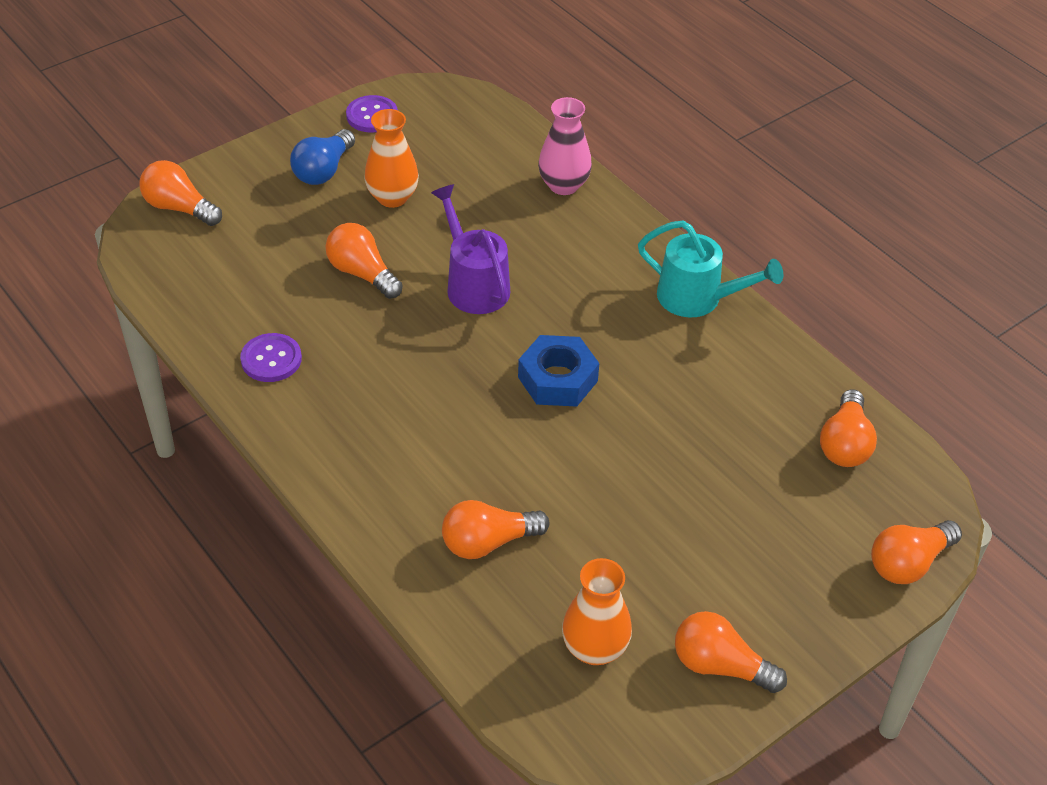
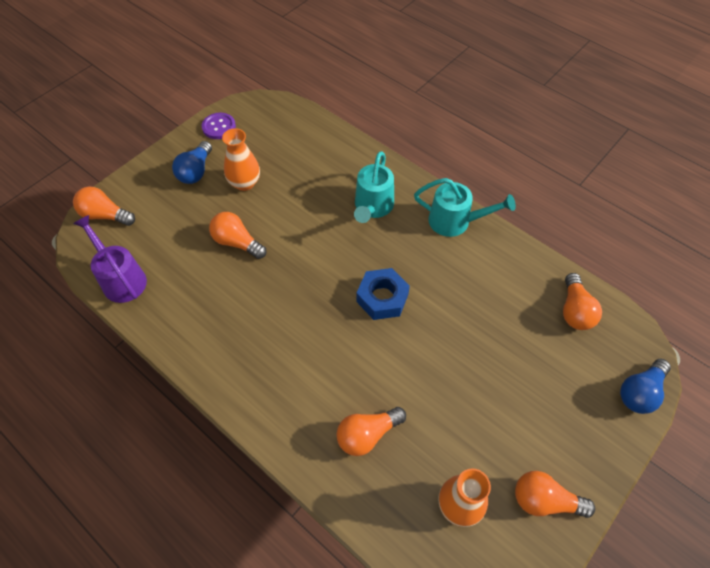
camera: 10 degrees left, 10 degrees up
purple button [240,333,302,382] -> none
purple watering can [431,184,510,314] -> purple watering can moved to [73,215,147,303]
pink vase [538,97,592,195] -> none
orange light bulb [871,520,962,584] -> blue light bulb [620,359,671,414]
none -> turquoise watering can [354,151,394,223]

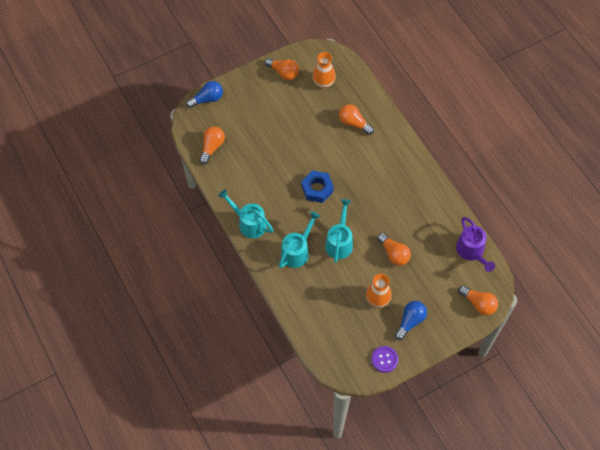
camera: 160 degrees left, 5 degrees up
orange light bulb [336,407,406,456] -> orange light bulb turned 135 degrees counterclockwise [339,104,374,135]
none -> turquoise watering can [325,199,353,263]

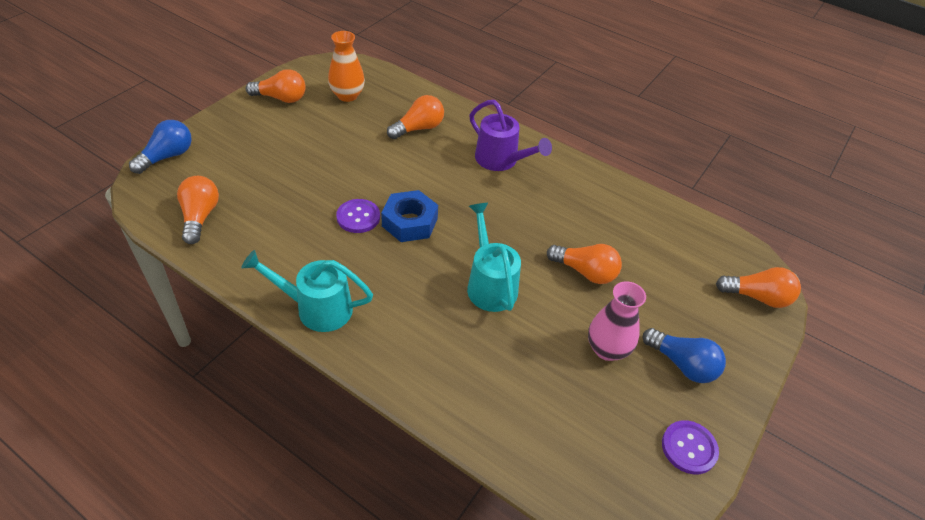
camera: 30 degrees left, 15 degrees down
turquoise watering can [279,211,321,268] -> none
orange light bulb [339,104,374,135] -> orange light bulb turned 135 degrees clockwise [387,95,444,139]
orange vase [366,274,392,308] -> pink vase [588,281,646,361]
blue light bulb [395,301,427,340] -> blue light bulb turned 120 degrees clockwise [643,328,726,383]
purple watering can [456,217,495,272] -> purple watering can moved to [469,100,552,171]
none -> purple button [336,199,380,233]

